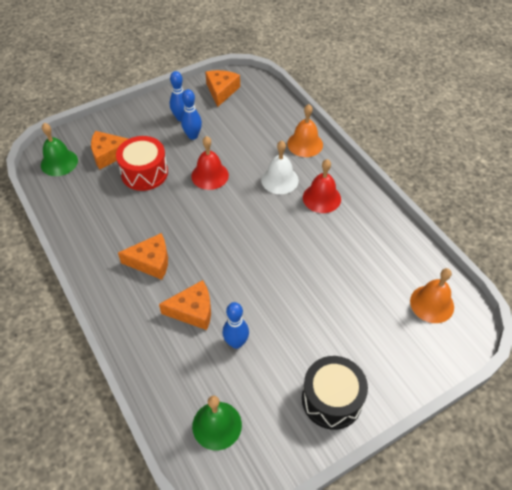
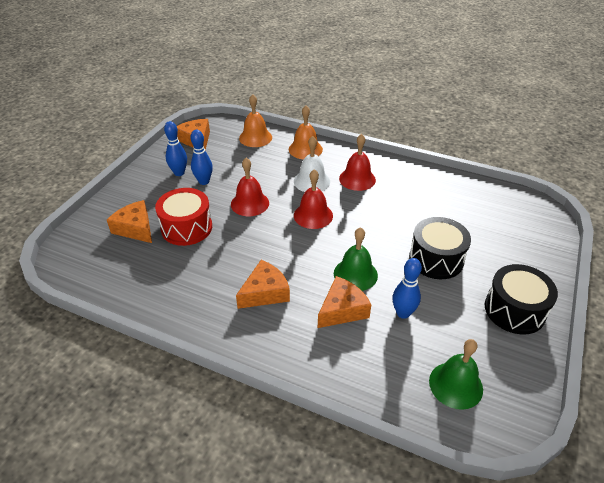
camera: 35 degrees left, 10 degrees down
green bell [41,123,78,176] -> green bell moved to [334,227,378,291]
orange cheese [91,131,128,170] -> orange cheese turned 90 degrees clockwise [107,200,152,243]
orange bell [410,268,454,323] -> orange bell moved to [239,94,272,147]
none -> red bell [294,169,333,229]
none -> black drum [409,217,471,279]

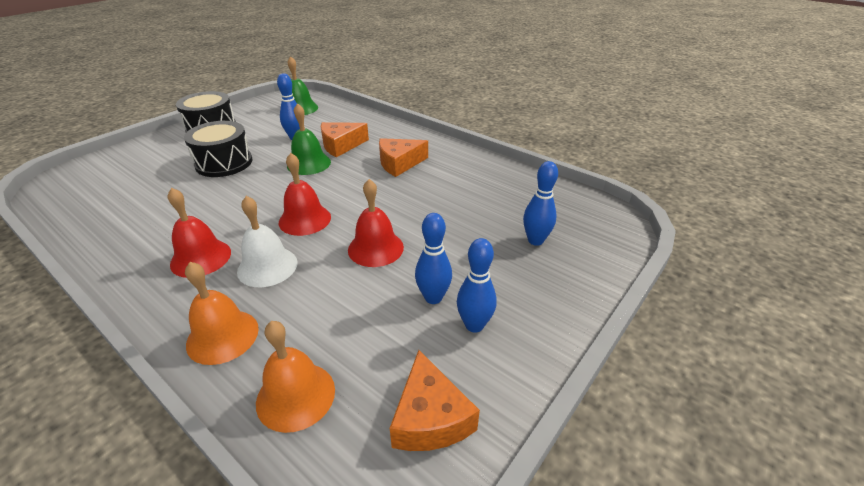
camera: 165 degrees left, 5 degrees down
orange cheese [107,200,152,243] -> blue bowling pin [523,161,558,246]
red drum [155,188,212,246] -> none

